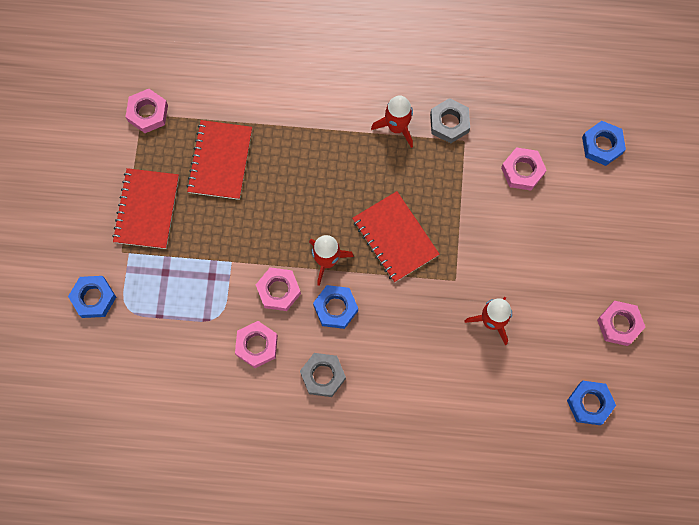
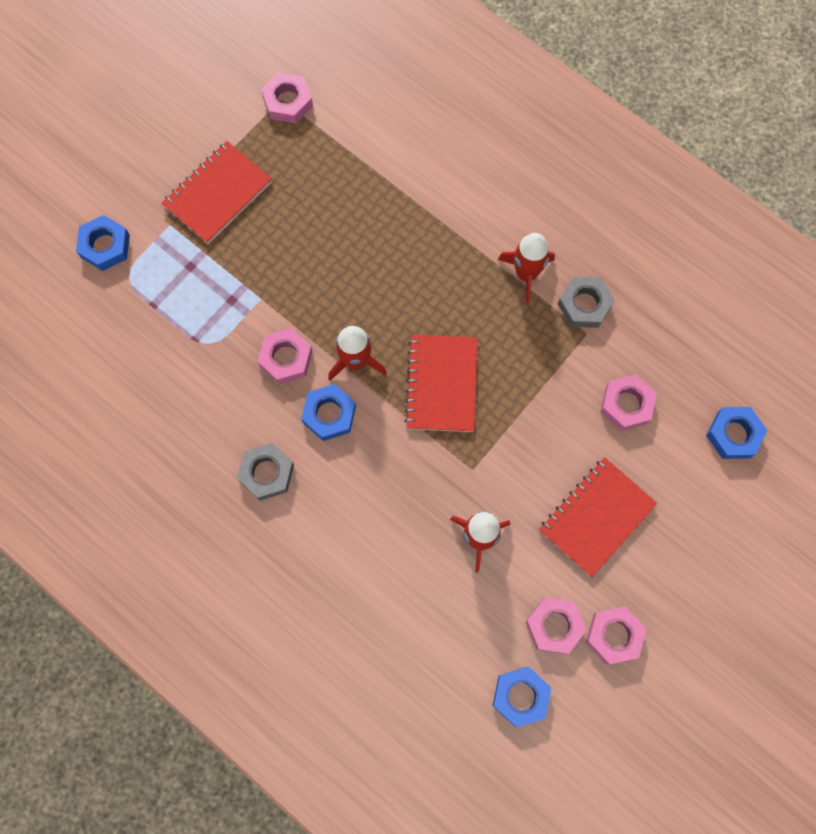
camera: 35 degrees right, 0 degrees up
red notebook [187,120,252,200] -> red notebook moved to [539,457,657,577]
pink nut [235,321,278,368] -> pink nut moved to [526,597,587,654]

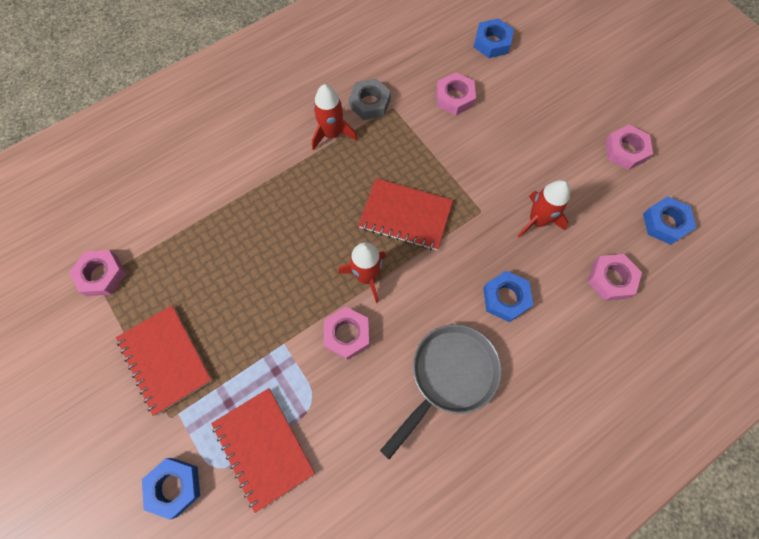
camera: 75 degrees left, 5 degrees down
grey nut [237,443,294,501] -> grey pan [380,324,502,459]
blue nut [301,384,356,441] -> blue nut moved to [483,271,533,322]
pink nut [526,597,587,654] -> pink nut moved to [588,254,642,301]
red notebook [539,457,657,577] -> red notebook moved to [211,388,315,513]

